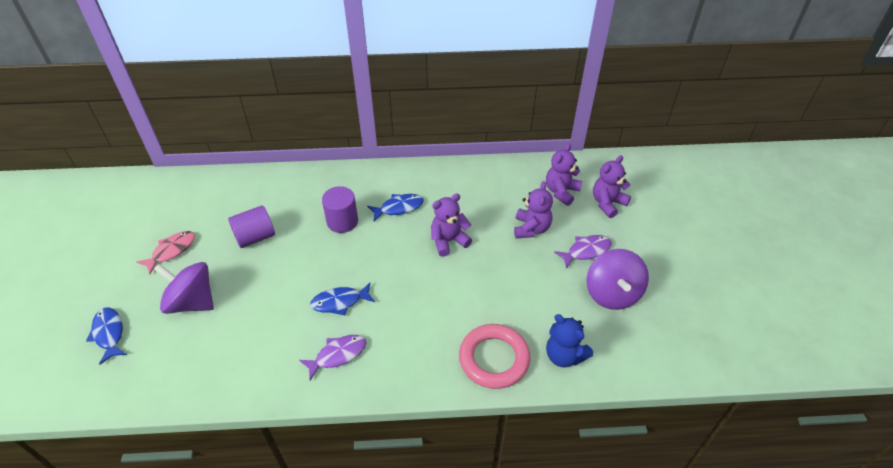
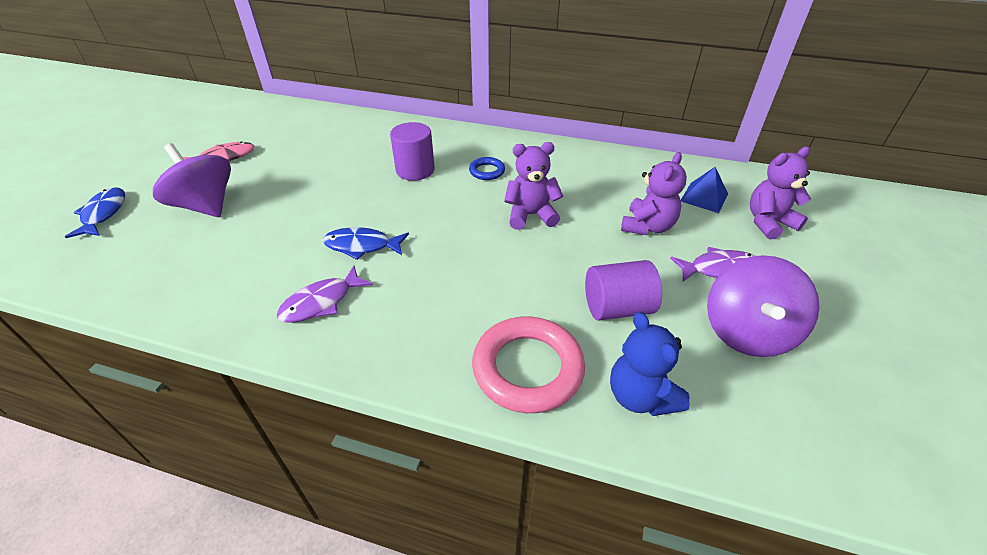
camera: 20 degrees right, 5 degrees down
purple cylinder [228,205,275,248] -> purple cylinder moved to [585,260,662,320]
purple fish [299,335,366,380] -> purple fish turned 150 degrees clockwise [277,266,373,323]
blue fish [367,194,424,221] -> blue ring [469,157,505,180]
purple teddy bear [546,143,582,206] -> blue pyramid [681,167,728,213]

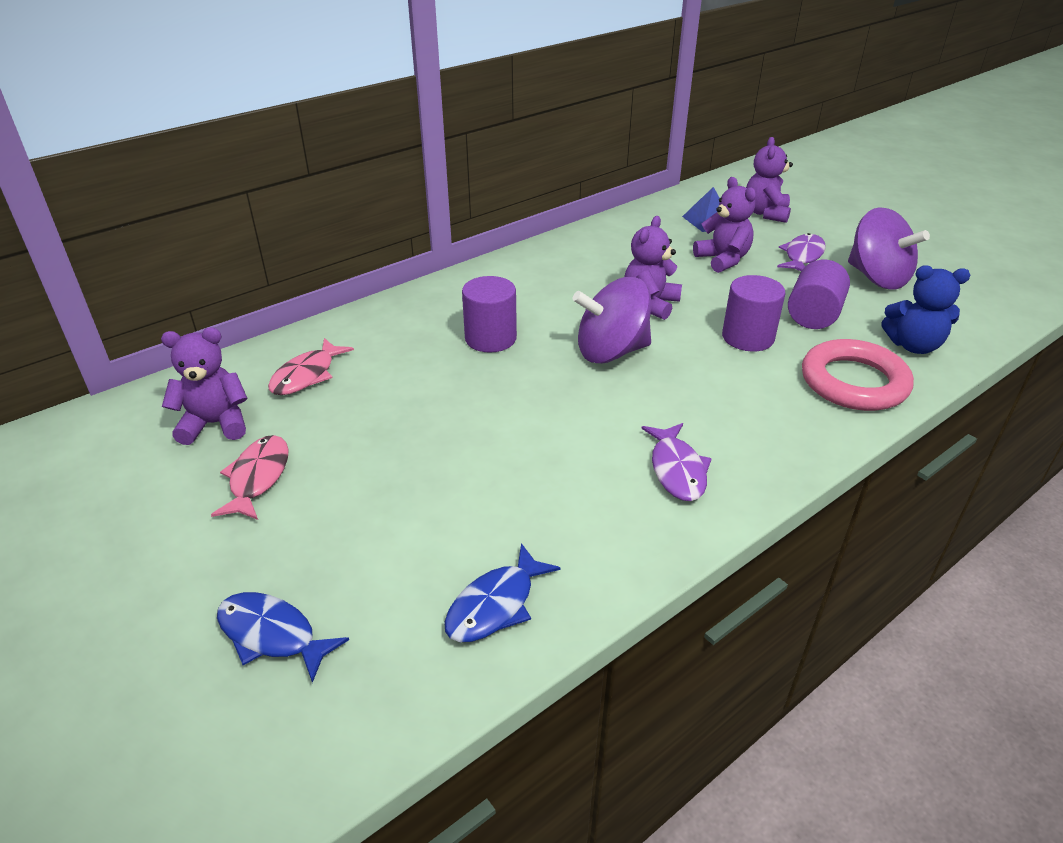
camera: 55 degrees left, 5 degrees down
purple spinning top [153,143,231,217] -> purple spinning top moved to [573,277,651,364]
blue fish [323,227,409,260] -> blue fish moved to [444,543,561,642]
blue ring [469,157,505,180] -> none
none -> purple teddy bear [161,328,248,445]
none -> pink fish [268,338,354,395]
none -> purple cylinder [722,275,785,352]

